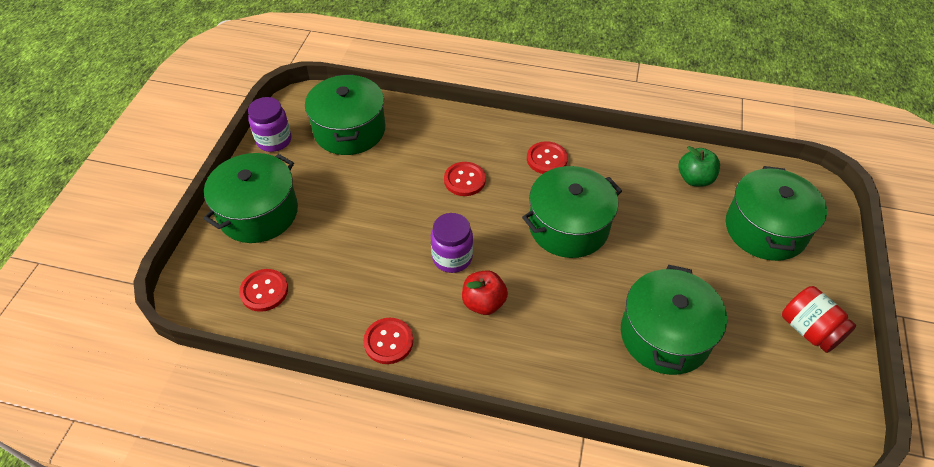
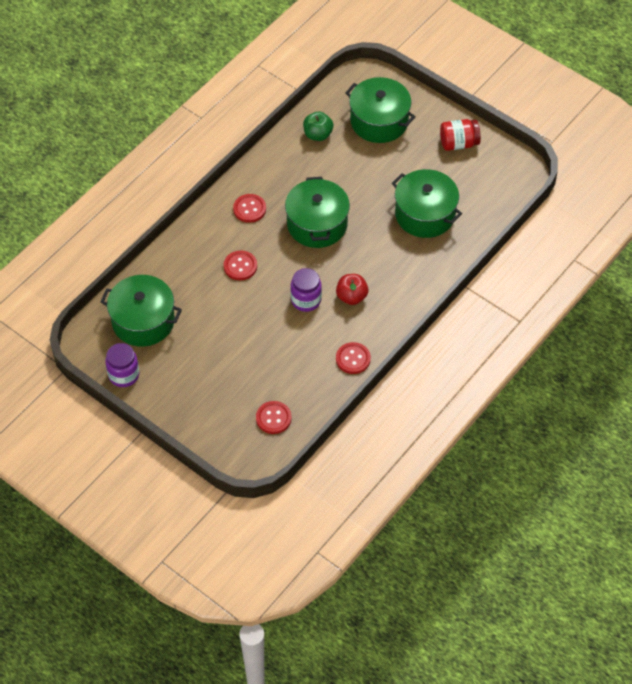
camera: 65 degrees left, 5 degrees up
green pot [203,153,298,243] -> none

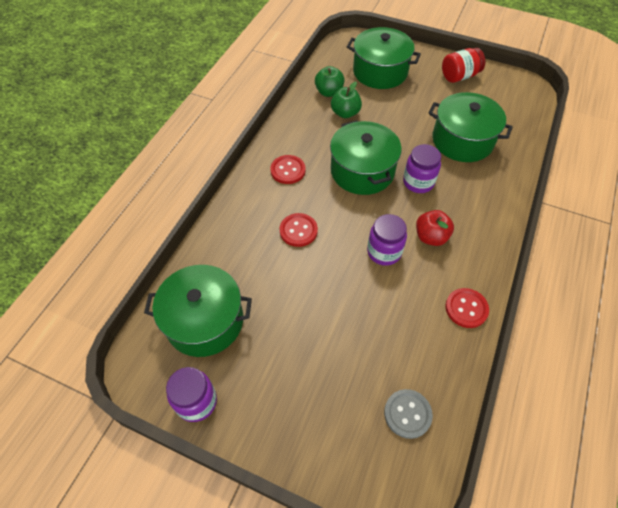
camera: 15 degrees left, 0 degrees up
red button [256,401,292,434] -> grey button [384,389,433,439]
none -> green apple [331,82,362,118]
none -> purple jar [403,144,441,193]

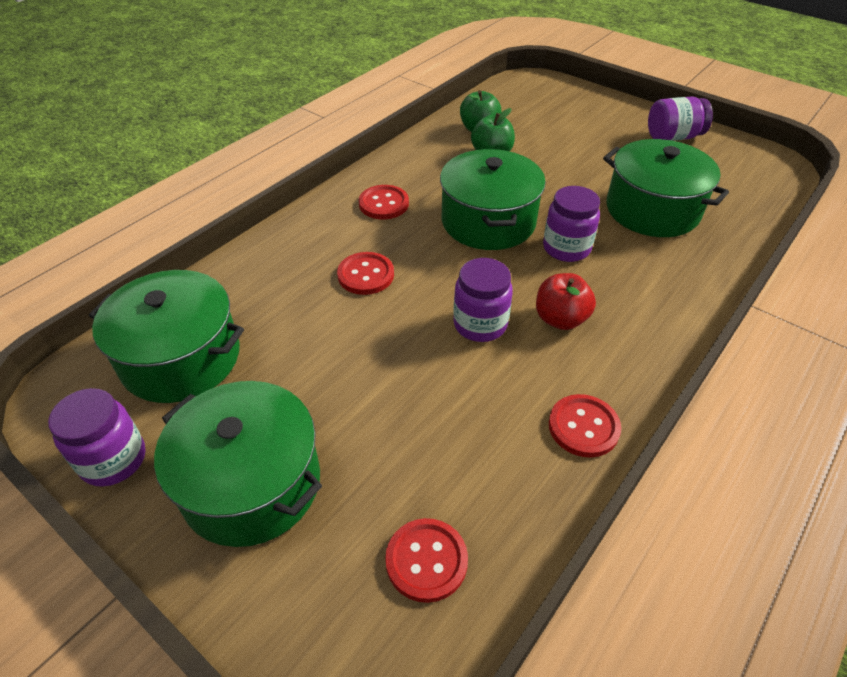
camera: 15 degrees right, 10 degrees down
green pot [347,27,421,89] -> green pot moved to [154,381,322,547]
grey button [384,389,433,439] -> red button [385,518,468,603]
red jar [442,48,485,83] -> purple jar [648,97,713,141]

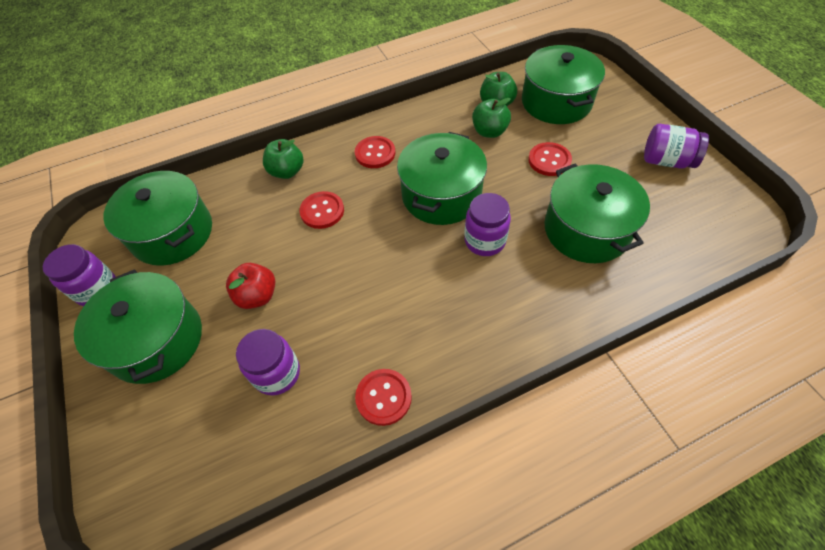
camera: 30 degrees right, 10 degrees up
red button [385,518,468,603] -> red button moved to [528,142,572,176]
purple jar [453,258,513,342] -> purple jar moved to [236,329,300,395]
red apple [536,273,596,330] -> red apple moved to [226,263,275,309]
none -> green apple [263,139,304,179]
none -> green pot [522,45,605,124]

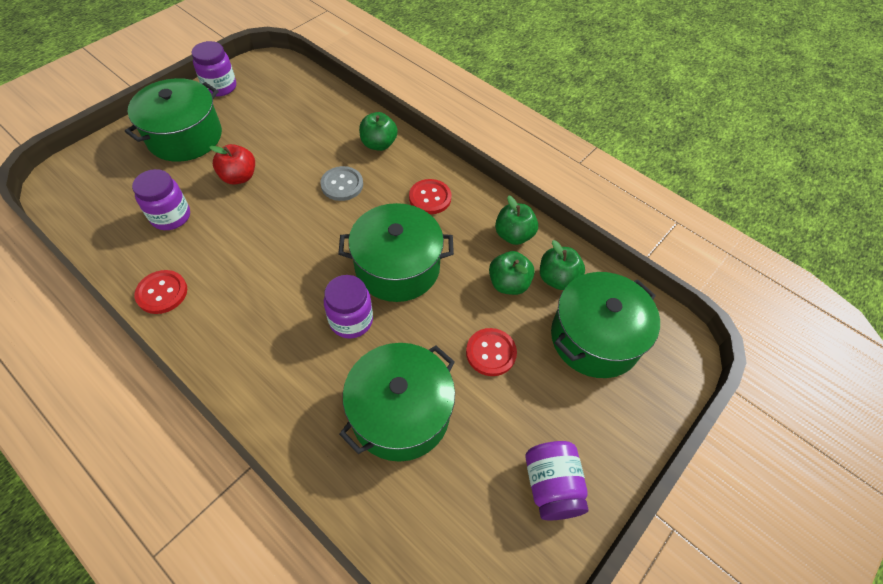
camera: 60 degrees right, 0 degrees up
green pot [103,171,212,266] -> none
red button [299,191,344,229] -> grey button [320,166,363,201]
none -> green apple [495,195,538,245]

